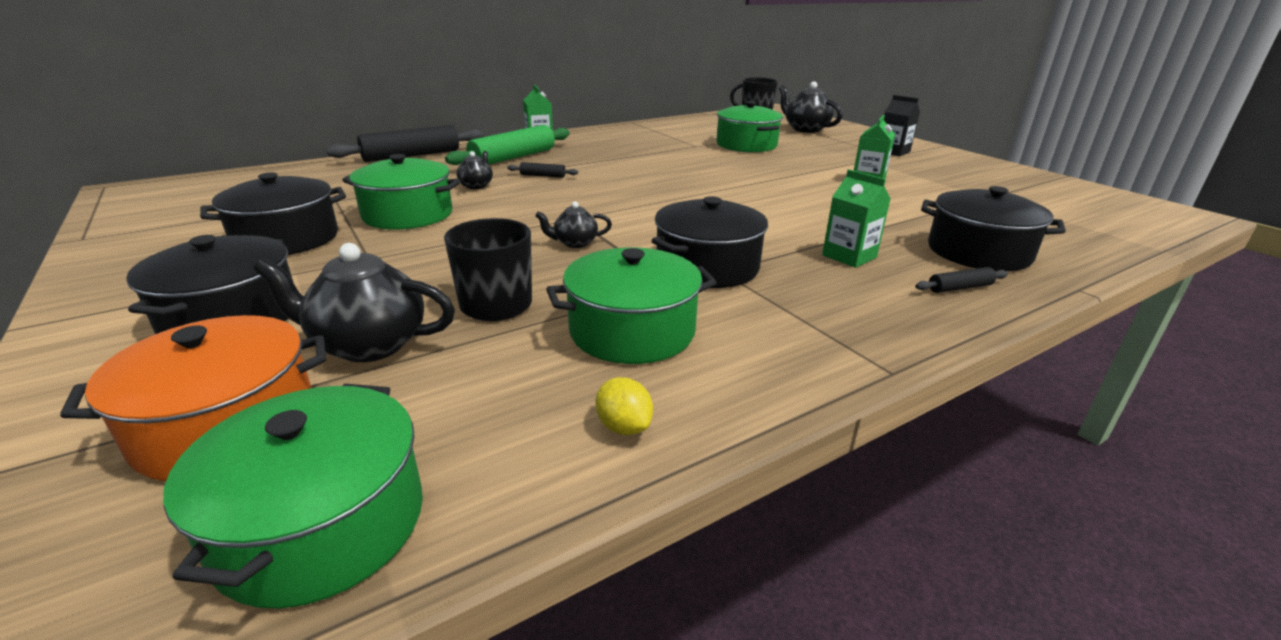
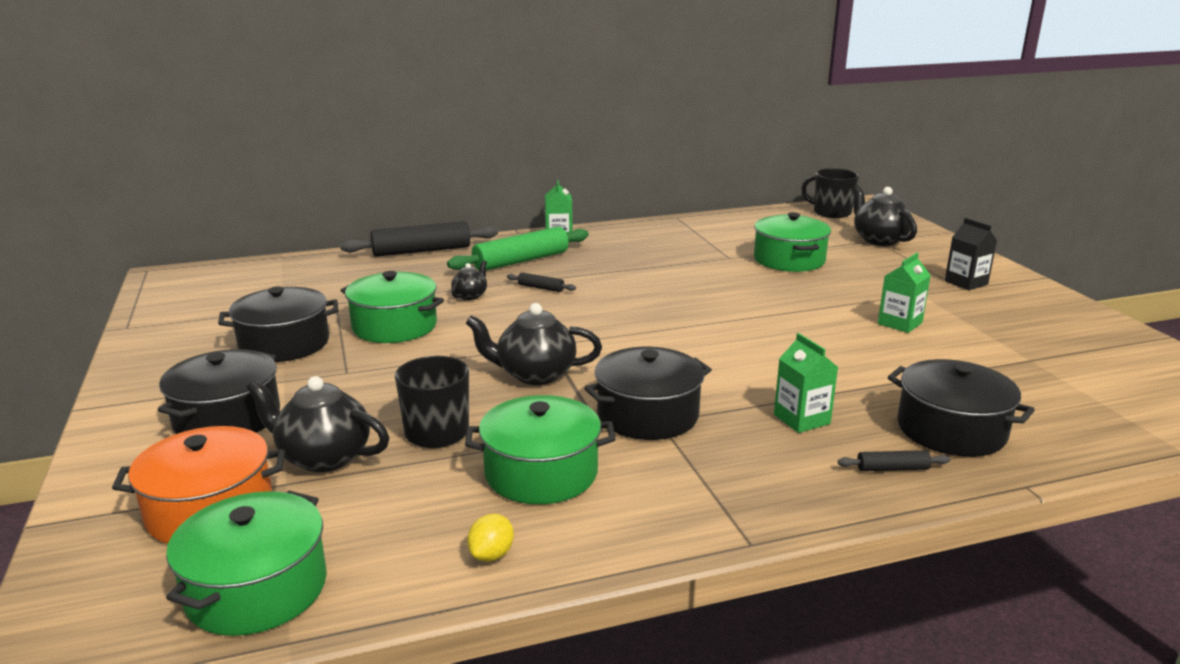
camera: 15 degrees right, 5 degrees down
black teapot [535,201,612,248] -> black teapot [466,303,602,385], size x1.83
yellow lemon [595,377,653,435] -> yellow lemon turned 45 degrees clockwise [467,514,514,562]

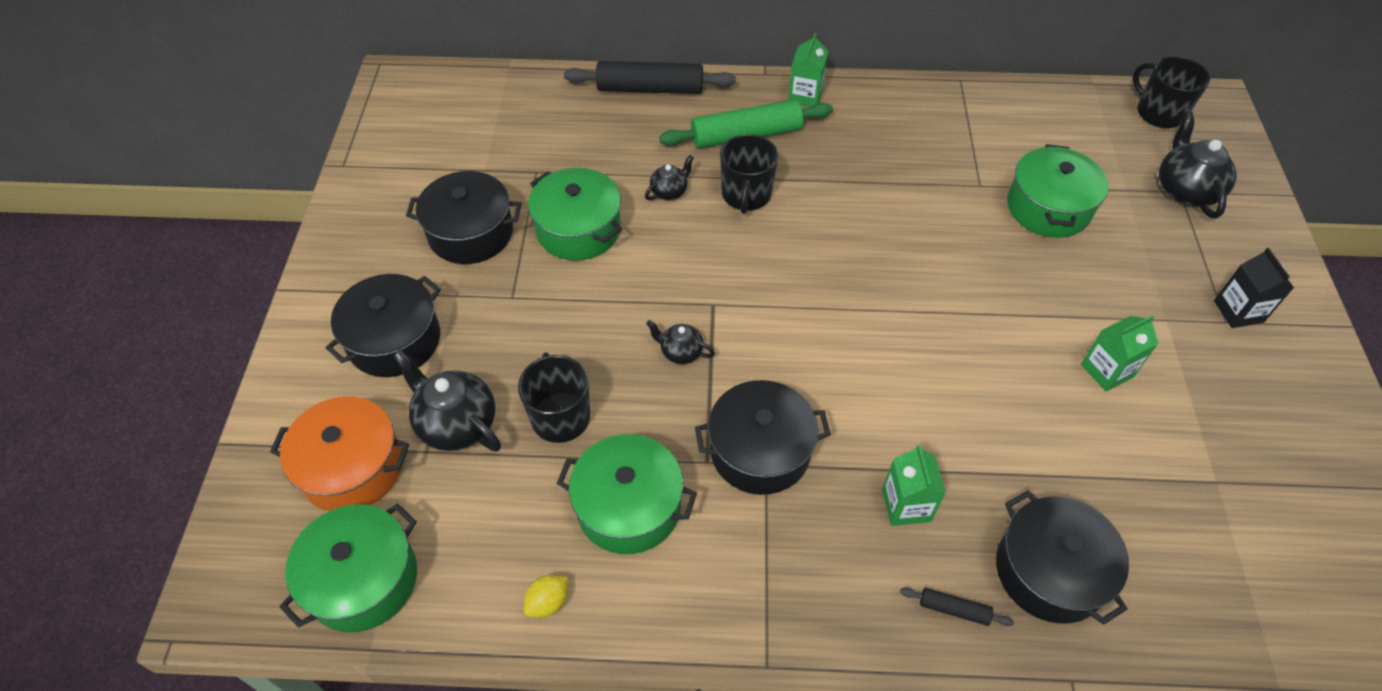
camera: 20 degrees right, 30 degrees up
black teapot [466,303,602,385] -> black teapot [646,320,715,364], size x0.55
black rolling pin [507,272,576,292] -> black mug [720,134,778,214]

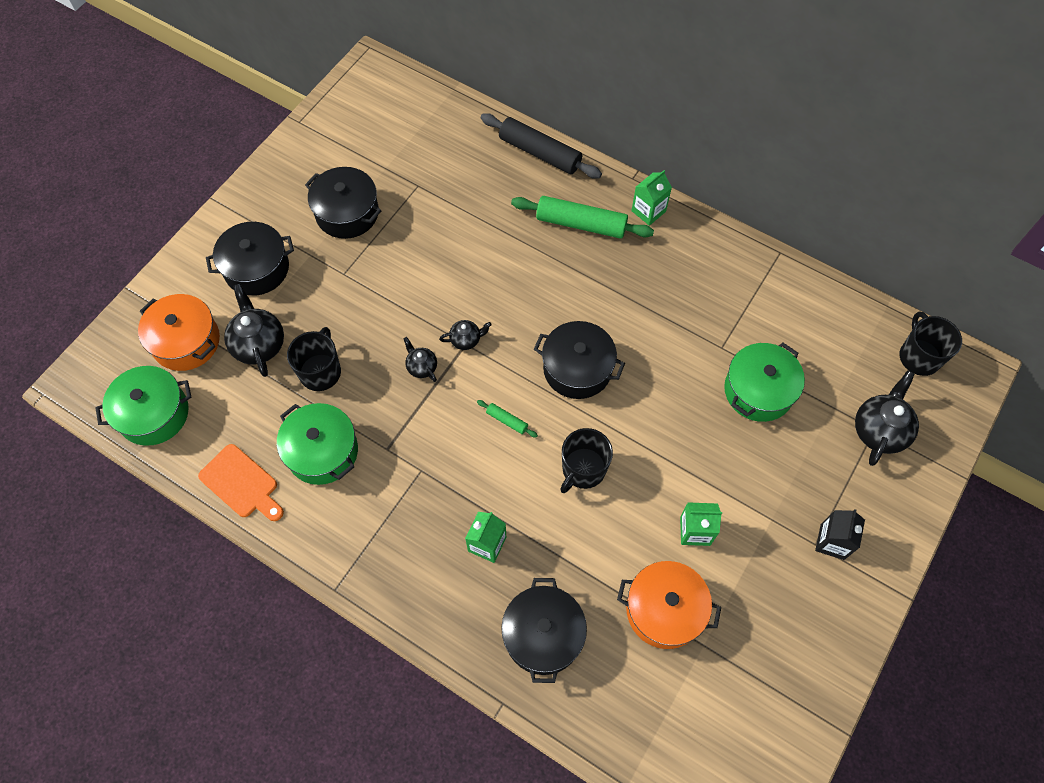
camera: 30 degrees right, 10 degrees up
yellow lemon [524,575,568,618] -> orange cutting board [198,444,284,521]
green pot [528,168,622,261] -> none
black teapot [645,155,694,200] -> black teapot moved to [439,320,492,350]
black pot [695,380,831,495] -> black pot moved to [534,321,625,399]
black mug [720,134,778,214] -> black mug moved to [560,428,613,493]
black rolling pin [900,587,1014,626] -> none
none -> green rolling pin [477,400,538,438]
none -> orange pot [617,561,721,649]

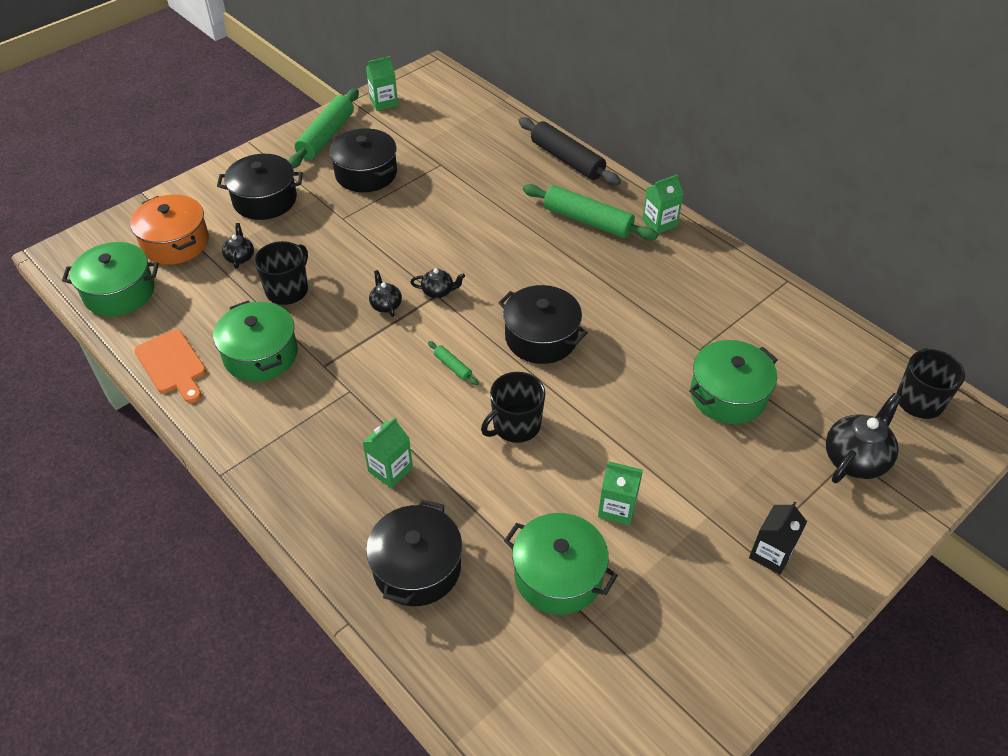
camera: 15 degrees right, 15 degrees down
black teapot [224,284,284,377] -> black teapot [222,223,254,268], size x0.55
orange pot [617,561,721,649] -> green pot [504,513,618,615]
none -> green rolling pin [289,89,359,168]
none -> green carton [366,56,398,111]

